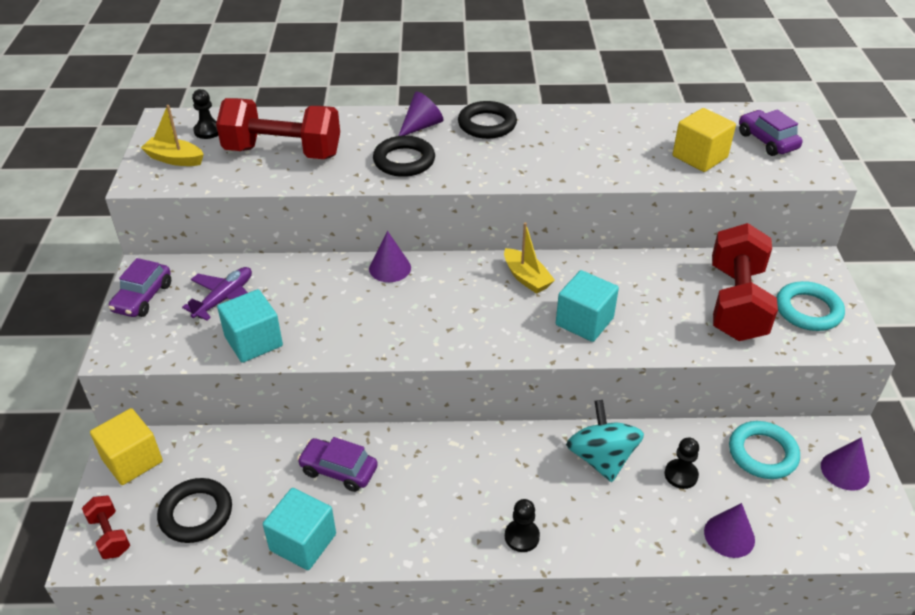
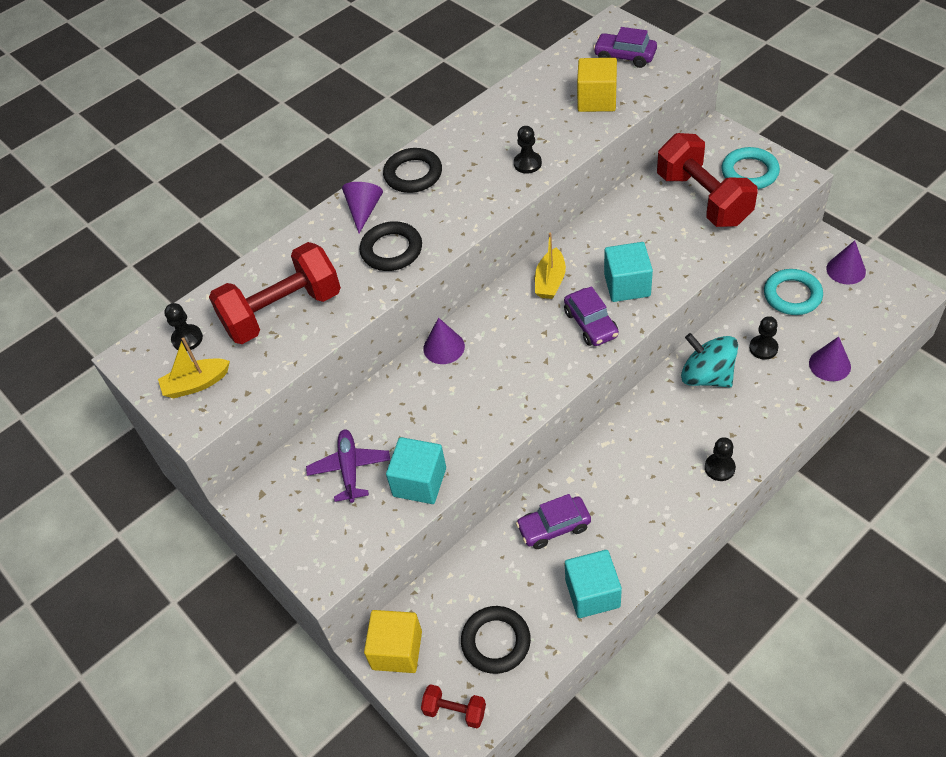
camera: 35 degrees left, 10 degrees up
purple car [109,258,171,317] -> purple car moved to [564,286,619,346]
yellow boat [504,222,555,294] -> yellow boat turned 90 degrees clockwise [535,233,566,299]
none -> black pawn [514,126,542,174]

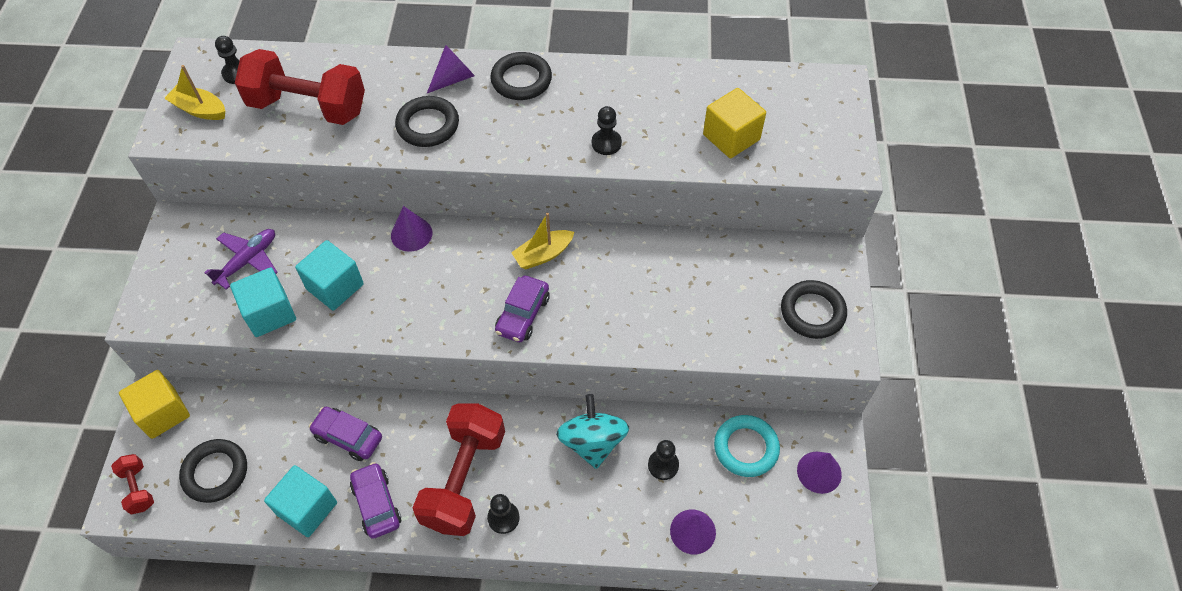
camera: 40 degrees right, 5 degrees up
purple car [593,27,657,68] -> purple car moved to [350,462,401,539]
turquoise cube [604,242,653,302] -> turquoise cube moved to [295,240,364,311]
red dumbbell [657,133,758,227] -> red dumbbell moved to [413,403,505,536]
turquoise ring [722,147,780,189] -> black ring [781,280,847,339]

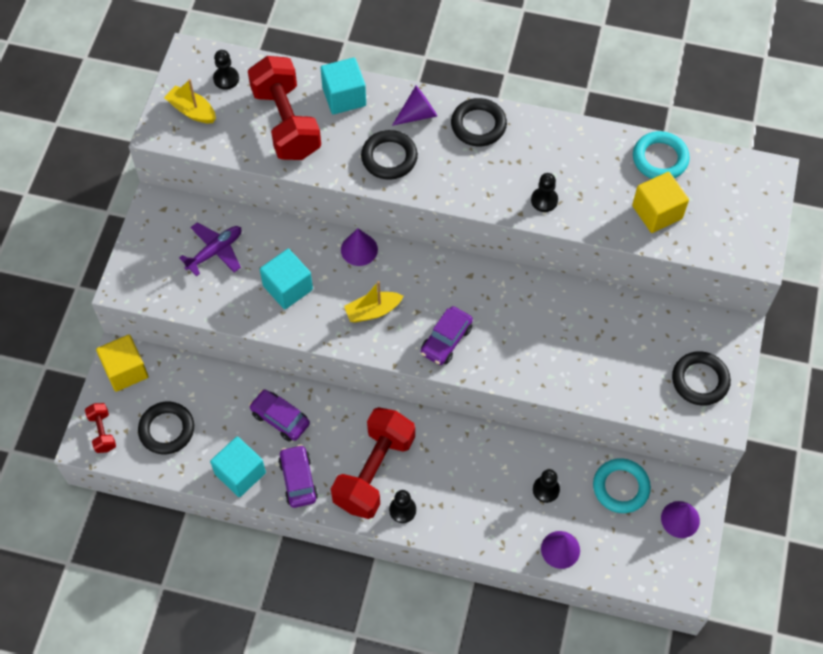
camera: 10 degrees right, 5 degrees up
turquoise cube [230,267,296,337] -> turquoise cube moved to [321,58,366,114]
red dumbbell [235,49,365,125] -> red dumbbell turned 45 degrees clockwise [248,56,321,160]
yellow boat [511,213,574,269] -> yellow boat moved to [344,281,403,323]
turquoise spinning top [556,394,629,469] -> none
none -> turquoise ring [633,131,690,179]

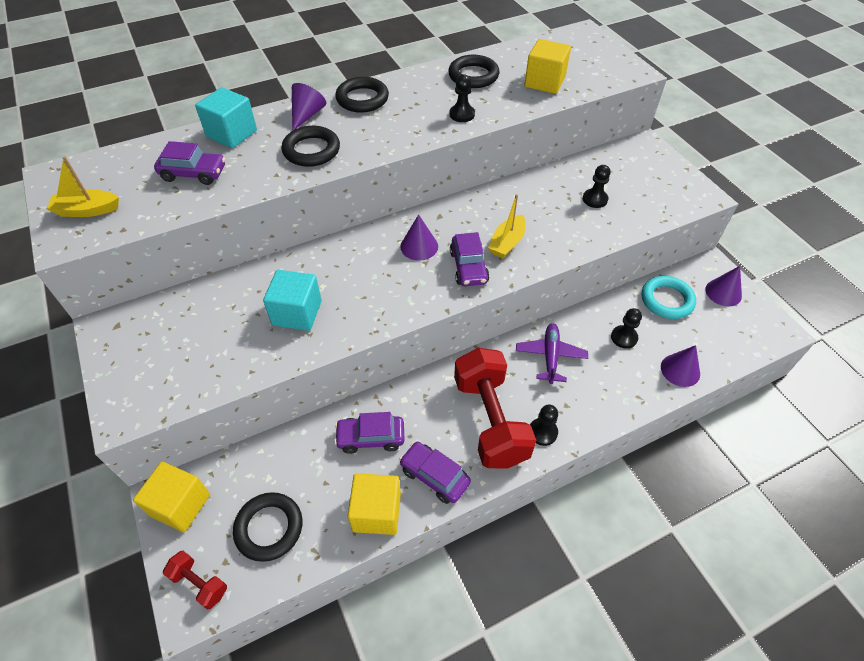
camera: 40 degrees left, 10 degrees down
purple plane [179,223,241,276] -> purple plane moved to [516,323,588,384]
turquoise cube [210,436,266,497] -> yellow cube [348,473,401,535]
black pawn [213,50,239,90] -> black pawn moved to [583,165,611,208]
red dumbbell [248,56,321,160] -> purple car [154,141,225,185]
purple cone [341,228,378,266] -> purple cone moved to [400,214,438,261]
yellow boat [344,281,403,323] -> yellow boat moved to [488,194,526,258]
turquoise ring [633,131,690,179] -> none
black ring [672,351,731,406] -> black ring moved to [448,55,499,88]

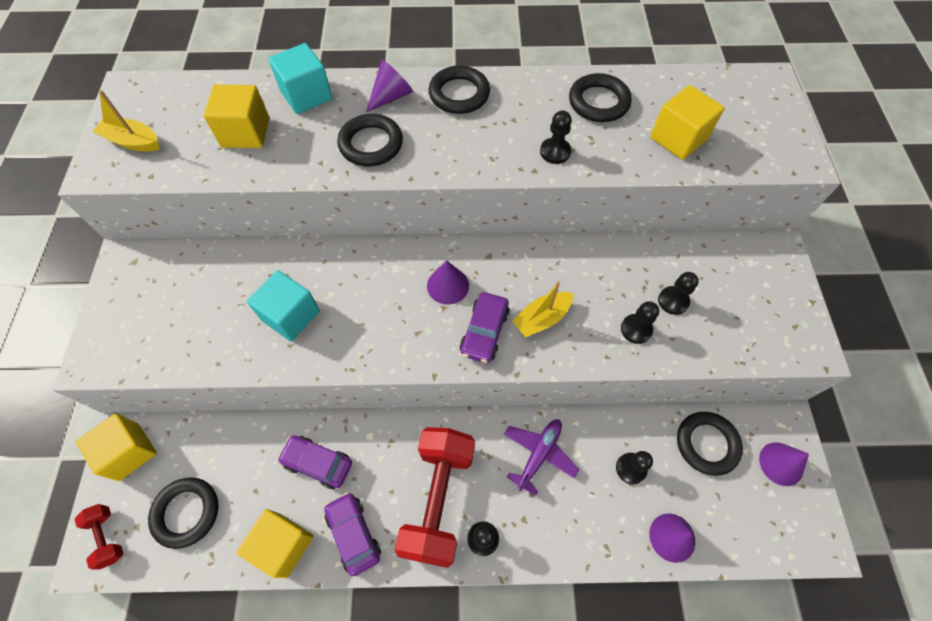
camera: 25 degrees right, 10 degrees up
purple car [154,141,225,185] -> yellow cube [204,85,270,148]
turquoise ring [642,276,696,319] -> black ring [677,412,743,476]
none -> black pawn [621,301,659,344]

